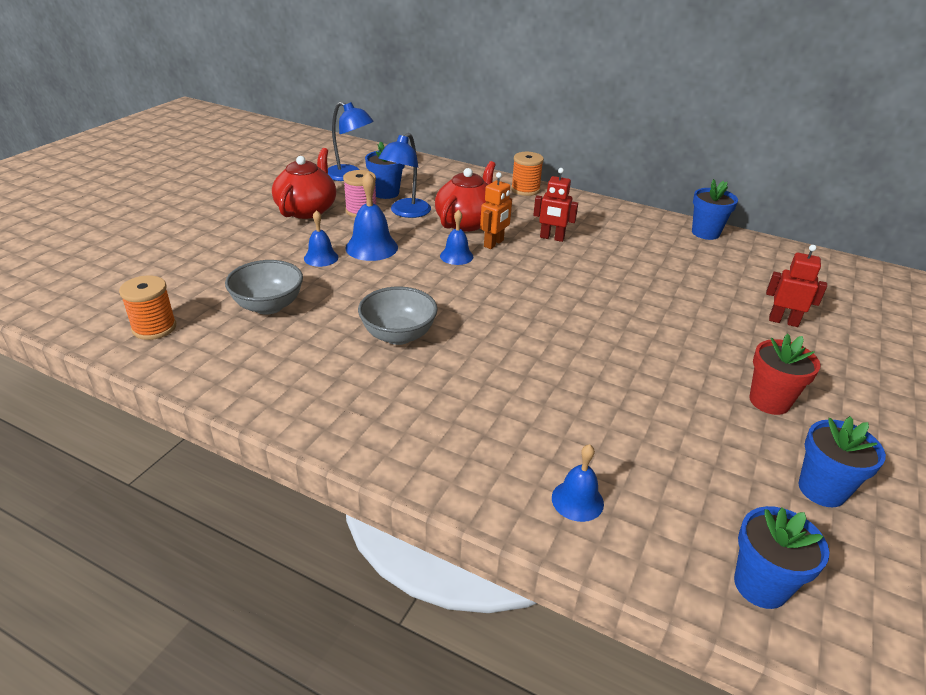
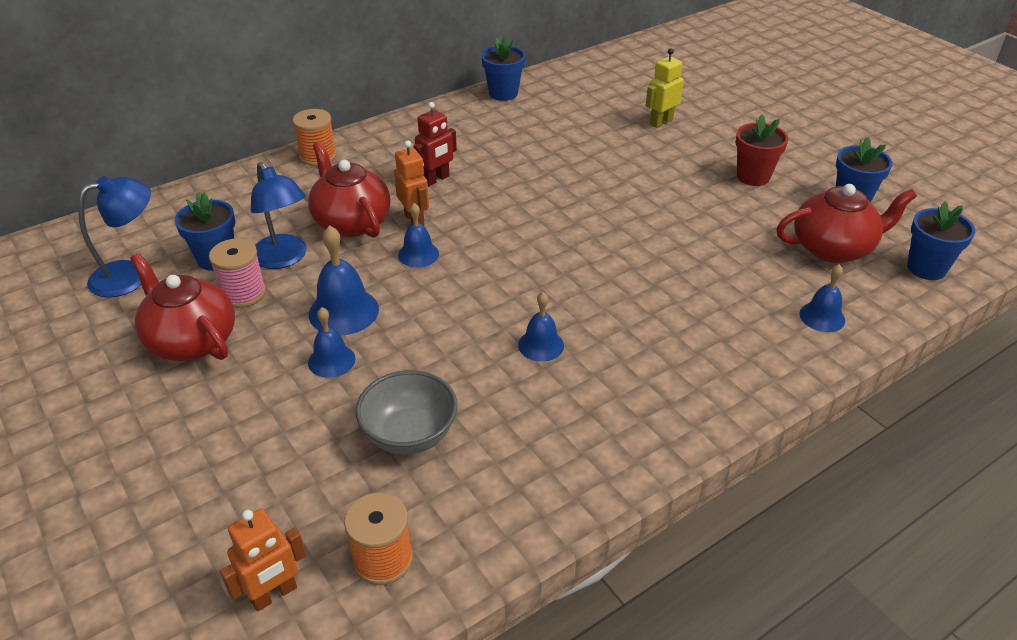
camera: 60 degrees left, 5 degrees up
grey bowl [358,286,438,345] -> blue bell [518,292,564,362]
red robot [766,245,827,327] -> yellow robot [646,48,684,128]
none -> orange robot [220,508,306,612]
none -> red teapot [776,184,917,263]

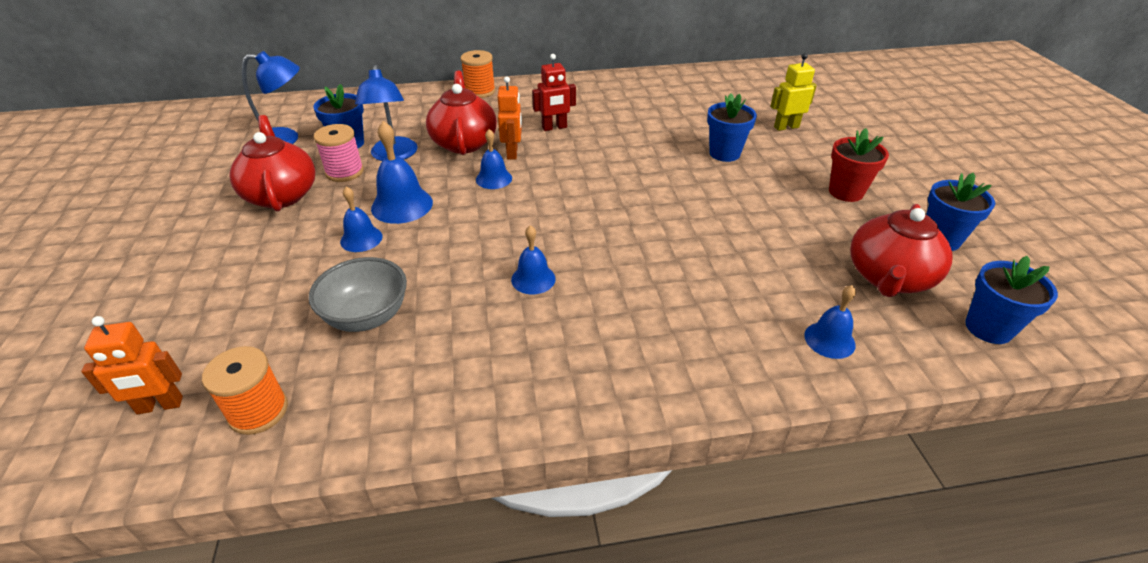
camera: 25 degrees right, 0 degrees up
blue flower pot [481,37,526,101] -> blue flower pot moved to [707,93,757,162]
red teapot [776,184,917,263] -> red teapot turned 105 degrees clockwise [850,204,952,297]

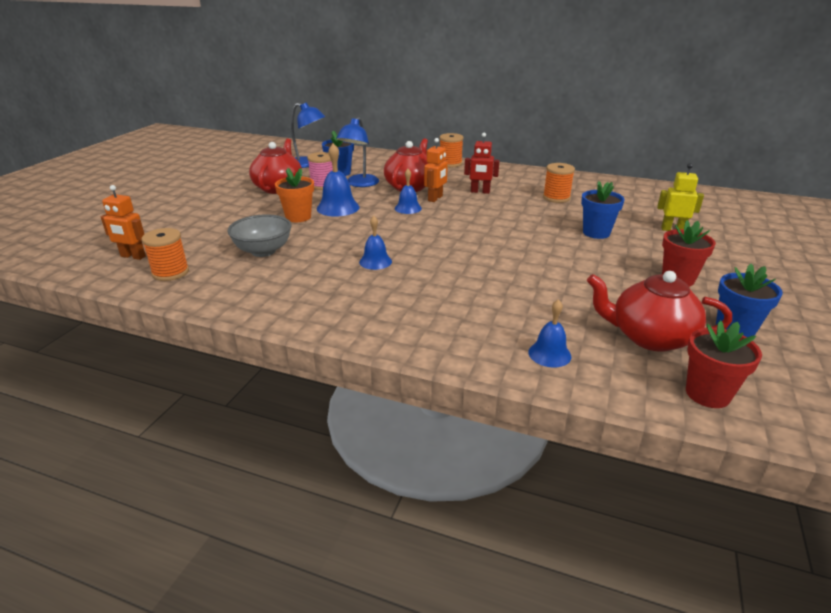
camera: 30 degrees right, 10 degrees down
blue bell [340,186,383,252] -> orange flower pot [275,168,314,222]
red teapot [850,204,952,297] -> red teapot turned 45 degrees clockwise [587,271,732,352]
blue flower pot [965,256,1058,344] -> red flower pot [686,320,762,408]
none -> orange spool [543,163,575,203]

